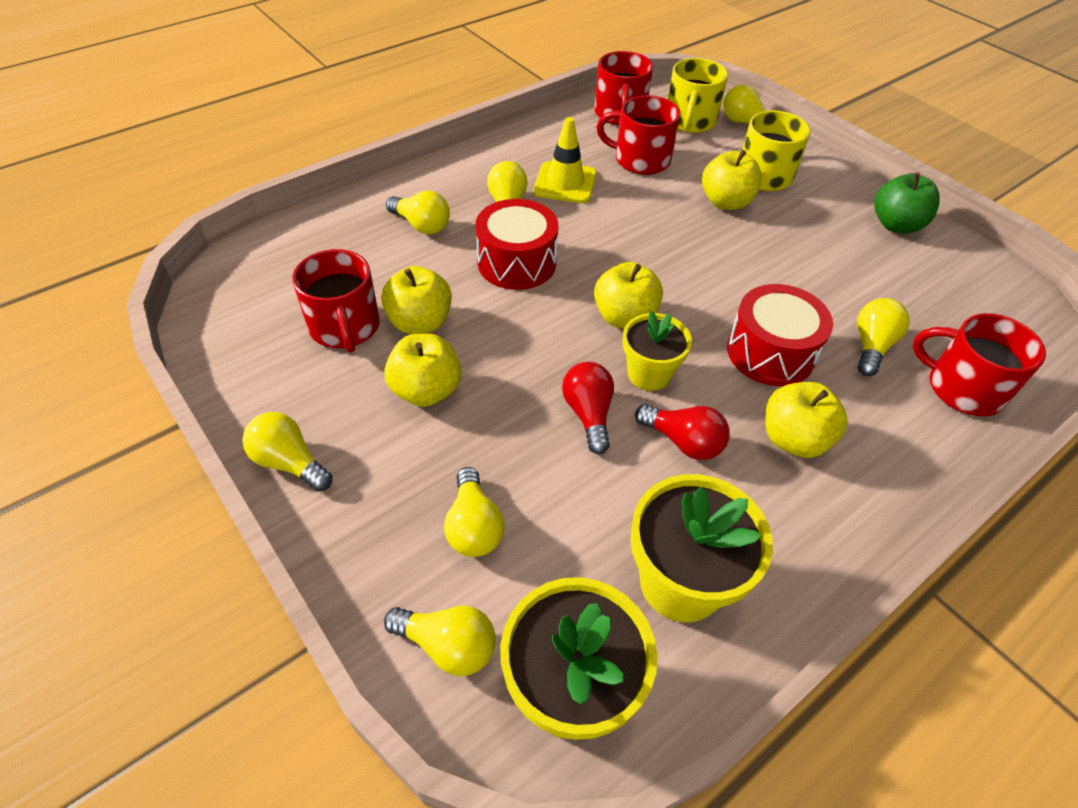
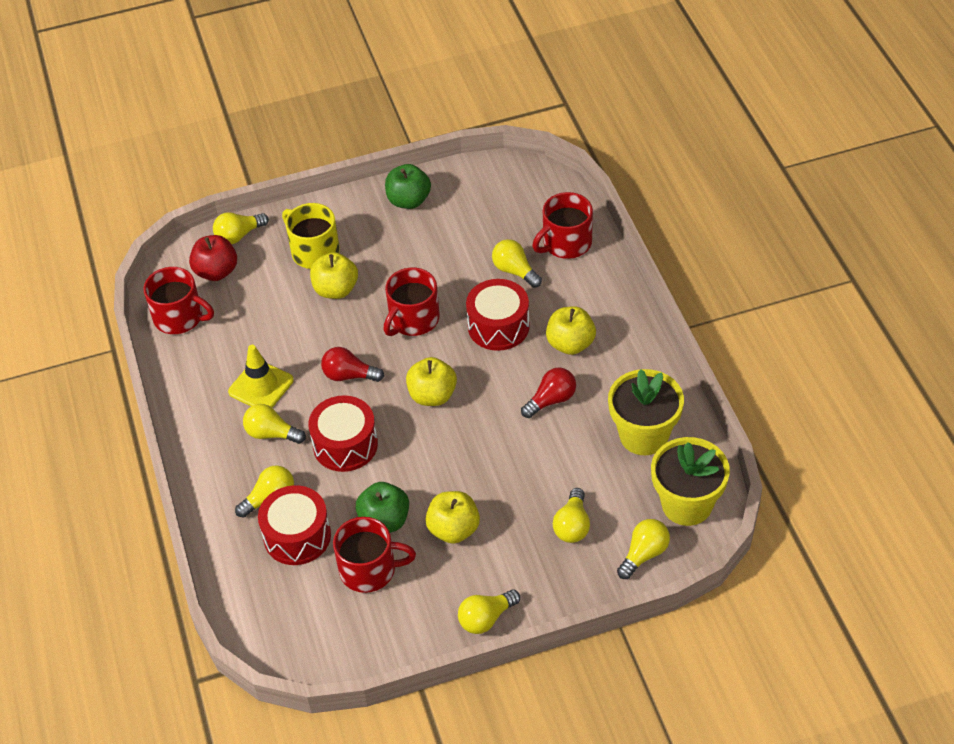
camera: 65 degrees left, 0 degrees up
yellow apple [381,266,452,334] -> green apple [356,482,409,533]
yellow light bulb [444,467,505,557] -> yellow light bulb turned 90 degrees clockwise [553,488,590,543]
red light bulb [562,362,614,454] -> red light bulb moved to [321,347,384,382]
red mug [597,95,681,175] -> red mug moved to [383,268,440,336]
yellow flower pot [622,311,692,391] -> none
yellow mug [668,58,728,133] -> red apple [189,235,237,281]
none -> red drum [258,485,331,565]

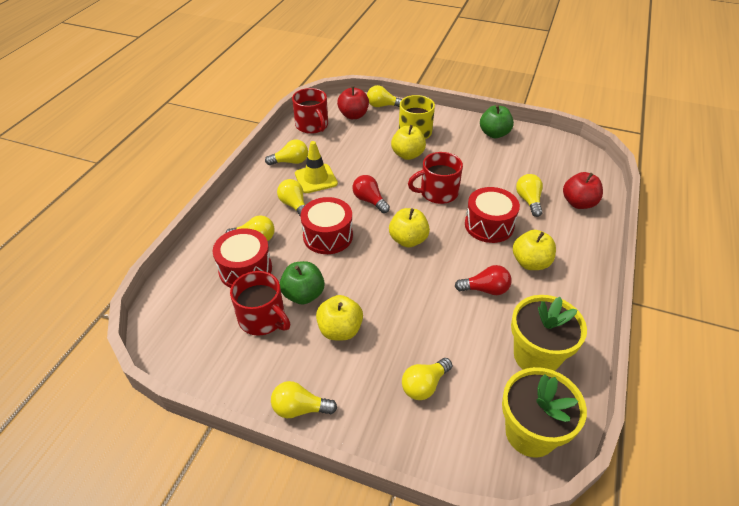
camera: 35 degrees right, 5 degrees down
red mug [532,192,593,259] -> red apple [563,172,603,209]
yellow light bulb [617,519,670,579] -> yellow light bulb moved to [265,139,308,165]

